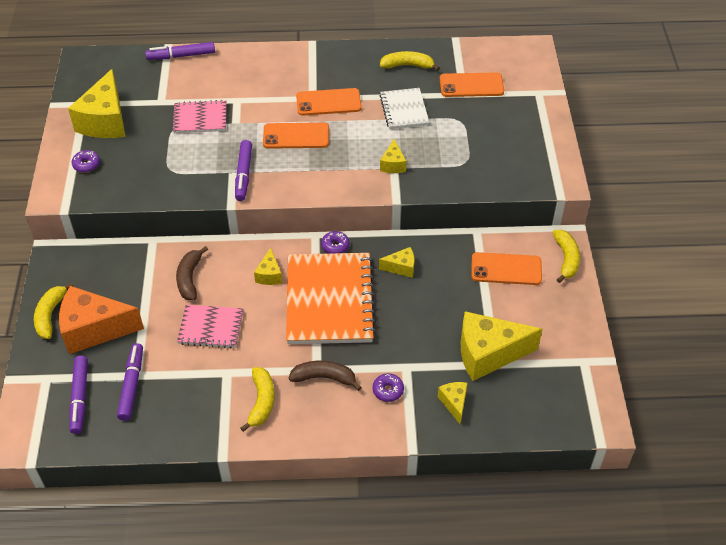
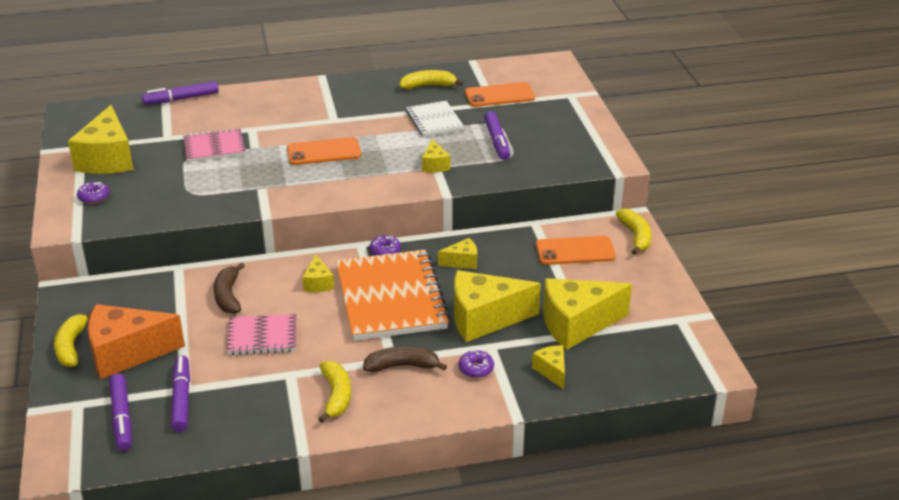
camera: 10 degrees left, 15 degrees down
purple marker [235,140,252,201] -> purple marker moved to [484,111,510,160]
orange phone [296,88,362,116] -> none
none -> yellow cheese [454,270,541,342]

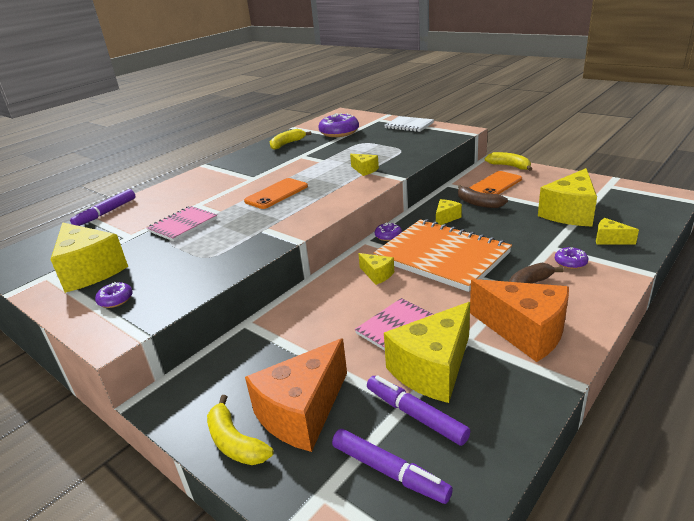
camera: 35 degrees left, 5 degrees down
brown banana [213,263,245,314] -> brown banana moved to [458,185,508,208]
yellow banana [319,360,351,423] -> orange cheese [470,279,569,362]
white notebook [406,101,464,137] -> white notebook moved to [384,116,434,132]
yellow cheese [454,270,541,342] -> yellow cheese moved to [384,302,470,403]
orange phone [465,82,535,107] -> purple donut [318,113,359,137]
purple marker [484,111,510,160] -> none

